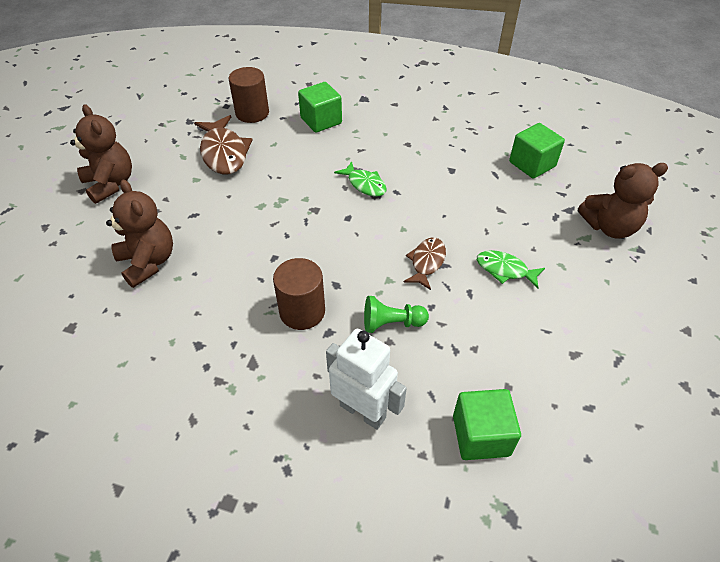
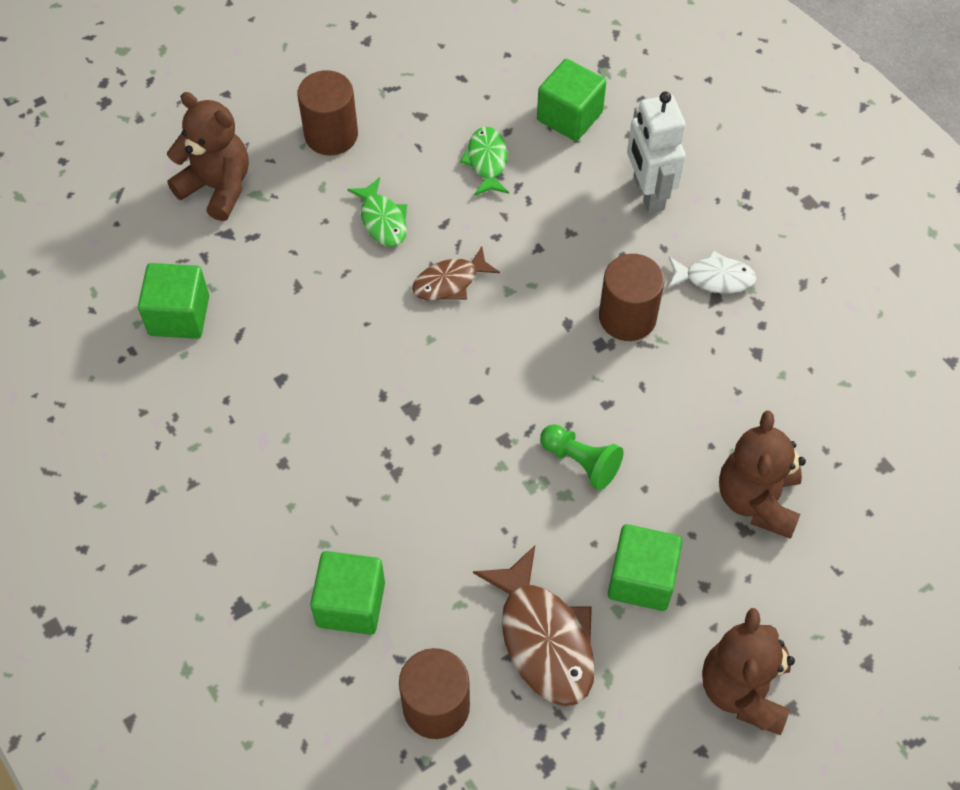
camera: 140 degrees left, 10 degrees up
brown fish [194,115,253,175] -> brown fish turned 135 degrees clockwise [473,545,595,706]
green fish [334,161,387,196] -> green fish moved to [460,127,509,196]
green pawn [364,296,429,333] -> green pawn moved to [540,424,624,490]
none -> brown cylinder [297,70,358,155]
none -> green cube [608,524,683,611]
none -> white fish [668,251,757,293]

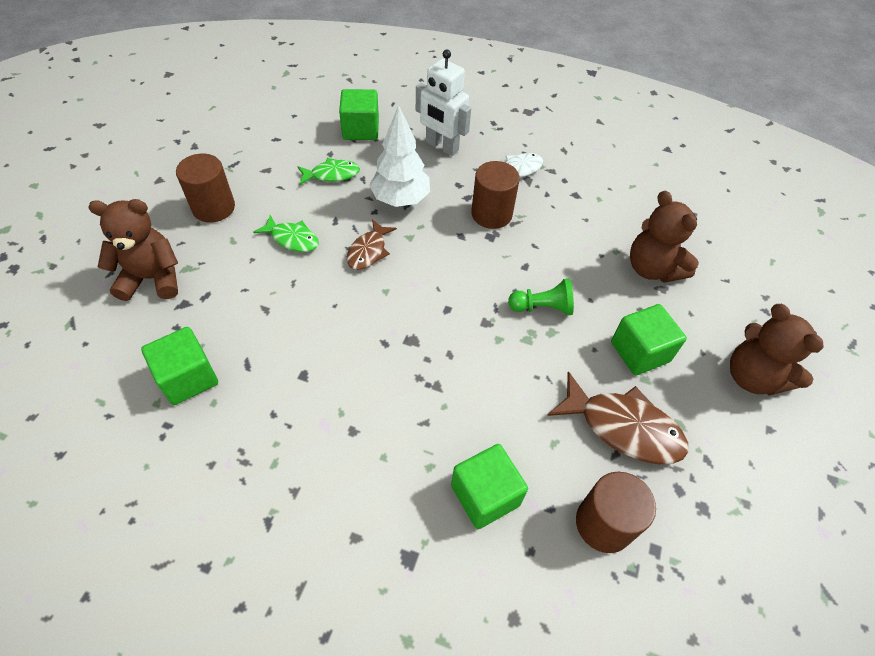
camera: 40 degrees left, 5 degrees down
green fish [460,127,509,196] -> green fish turned 120 degrees clockwise [297,158,360,185]
none -> white tree [369,105,430,207]

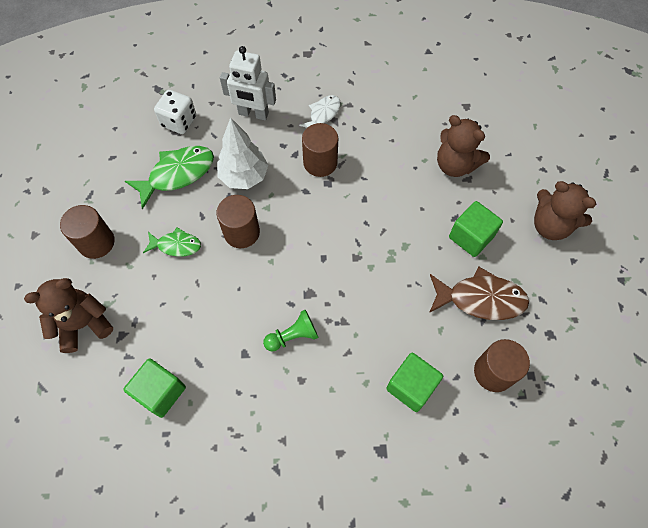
camera: 20 degrees left, 10 degrees up
green fish [297,158,360,185] -> green fish [125,146,214,209], size x1.67
green cube [339,89,379,140] -> white dice [154,90,196,134]
brown fish [347,219,397,270] -> brown cylinder [216,195,260,248]
green pawn [508,279,574,315] -> green pawn moved to [263,310,318,352]

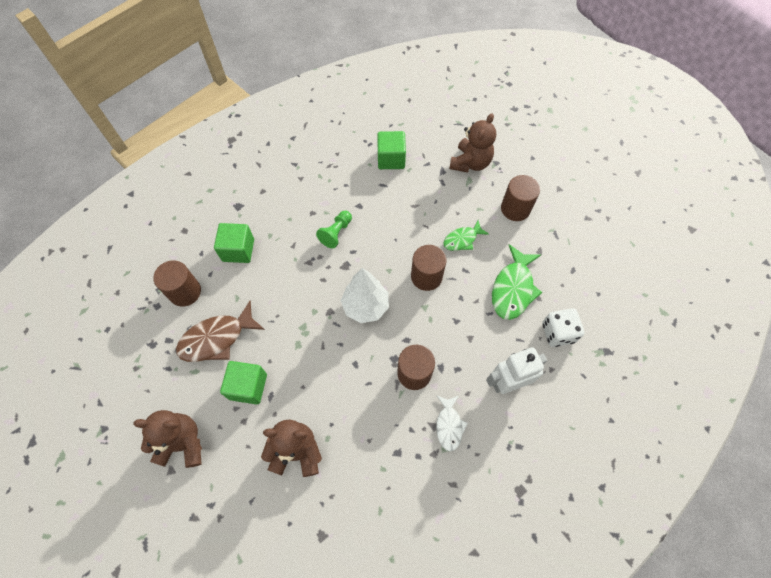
camera: 145 degrees right, 0 degrees up
white tree [217,117,268,189] -> white tree moved to [341,268,389,323]

